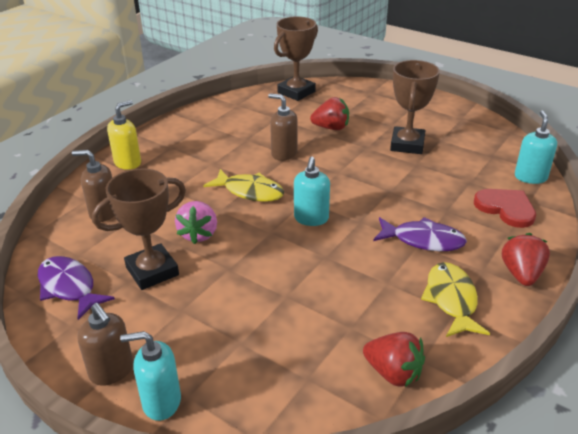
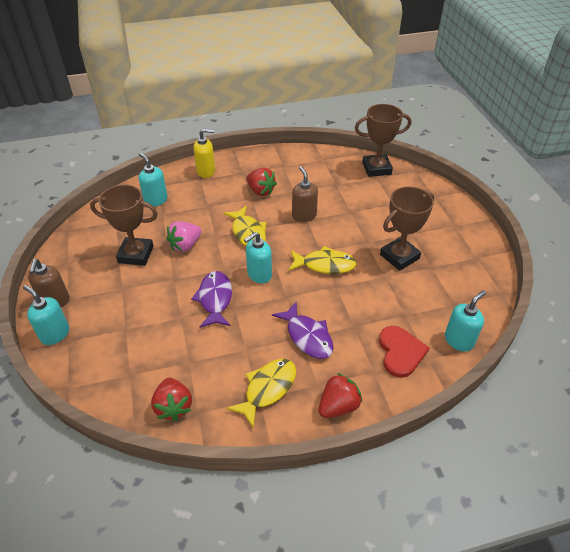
camera: 40 degrees right, 10 degrees up
purple fish [37,256,115,320] -> purple fish moved to [191,271,232,328]
brown soap dispenser [72,150,115,222] -> turquoise soap dispenser [139,153,168,207]
red strawberry [310,97,349,130] -> red strawberry moved to [246,168,277,196]
none -> yellow fish [288,246,357,274]

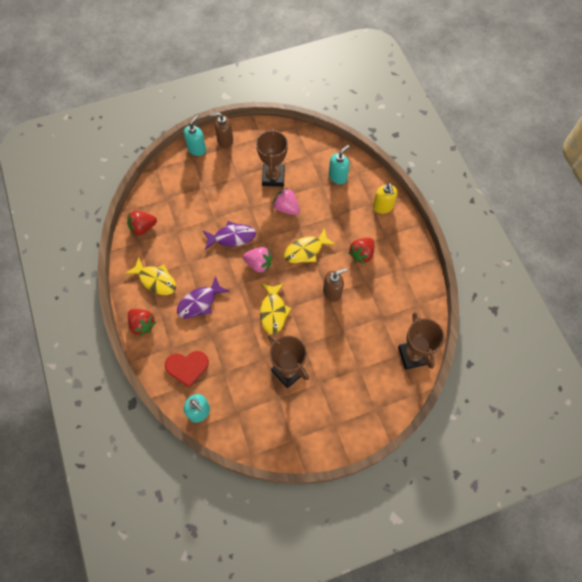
camera: 85 degrees right, 20 degrees up
turquoise soap dispenser [244,232,272,283] -> pink strawberry [243,247,272,273]

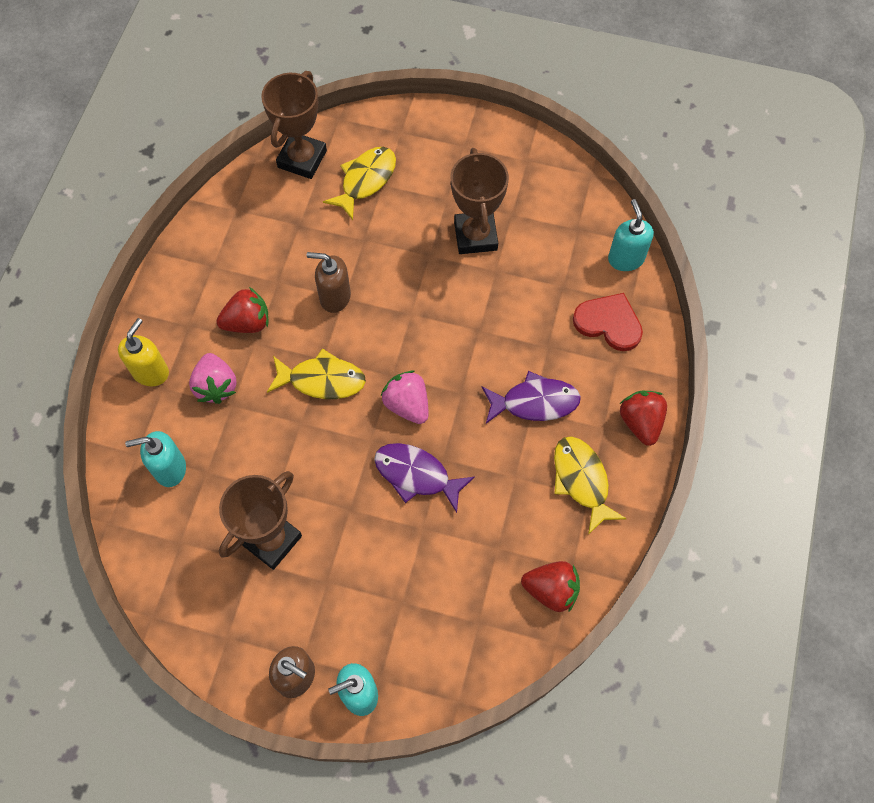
camera: 145 degrees left, 0 degrees up
yellow fish [260,283,292,334] -> yellow fish moved to [323,147,396,220]
pink strawberry [272,188,300,215] -> pink strawberry moved to [189,353,237,404]

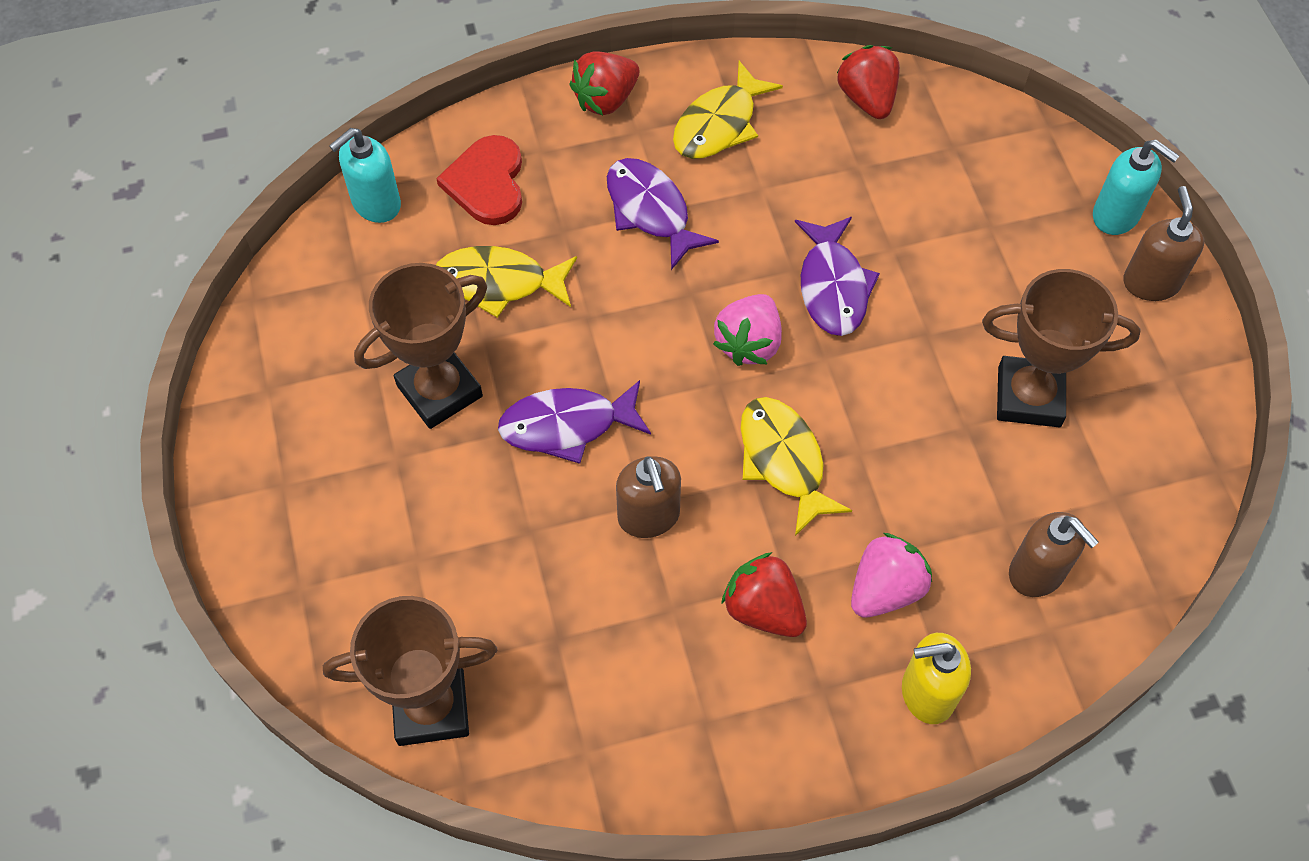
camera: 120 degrees left, 5 degrees down
turquoise soap dispenser [125,431,186,487] -> brown soap dispenser [1009,512,1099,597]
yellow fish [323,147,396,220] -> yellow fish moved to [436,246,577,318]
none -> purple fish [498,380,651,464]

